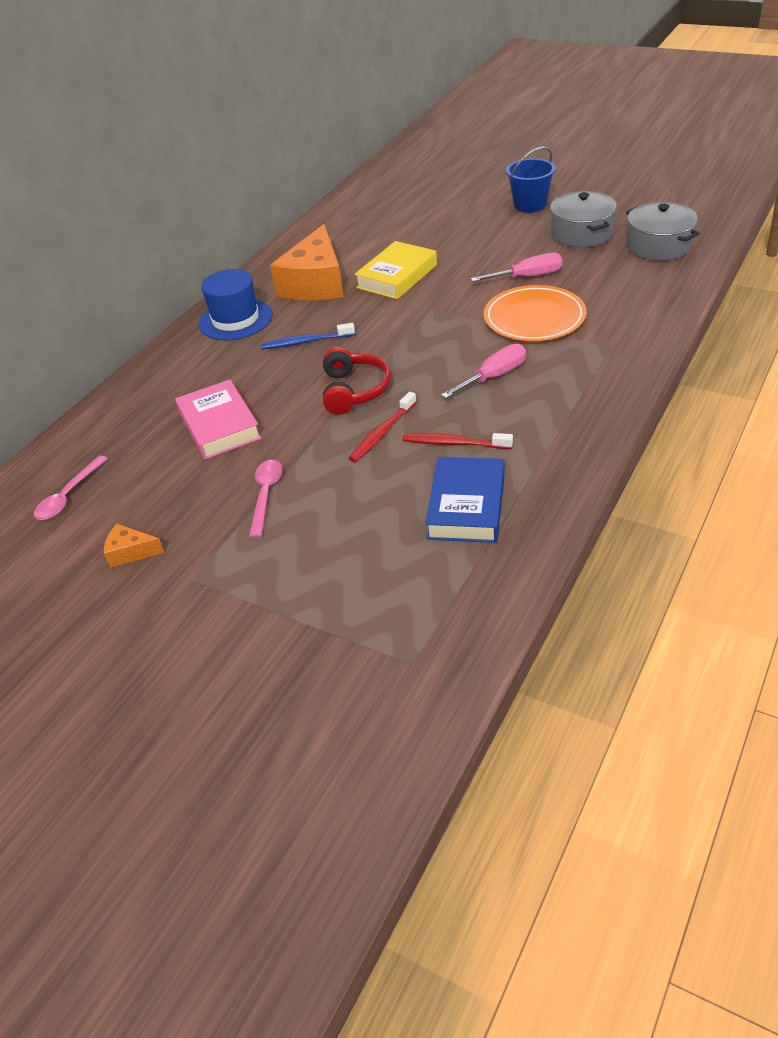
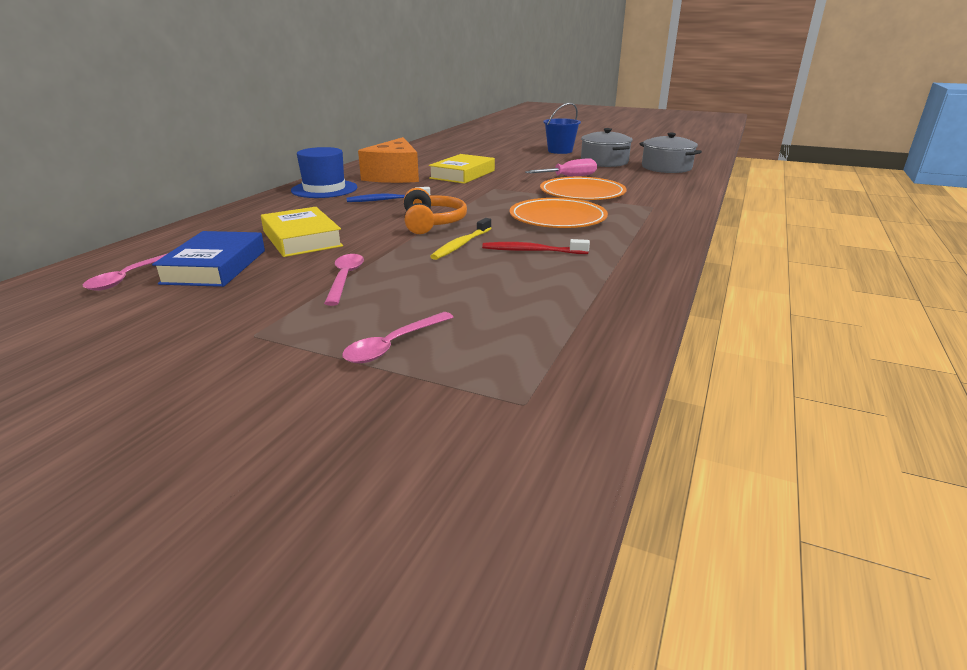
camera: 10 degrees left, 15 degrees down
orange cheese [104,524,165,568] -> none
pink book [175,380,262,459] -> yellow book [261,207,343,257]
red headphones [323,347,391,414] -> orange headphones [404,188,467,234]
red toothbrush [348,391,417,462] -> yellow toothbrush [430,218,491,260]
blue book [426,457,505,543] -> blue book moved to [152,231,265,287]
pink screwdriver [441,344,526,398] -> orange plate [510,198,608,228]
none -> pink spoon [342,312,453,363]

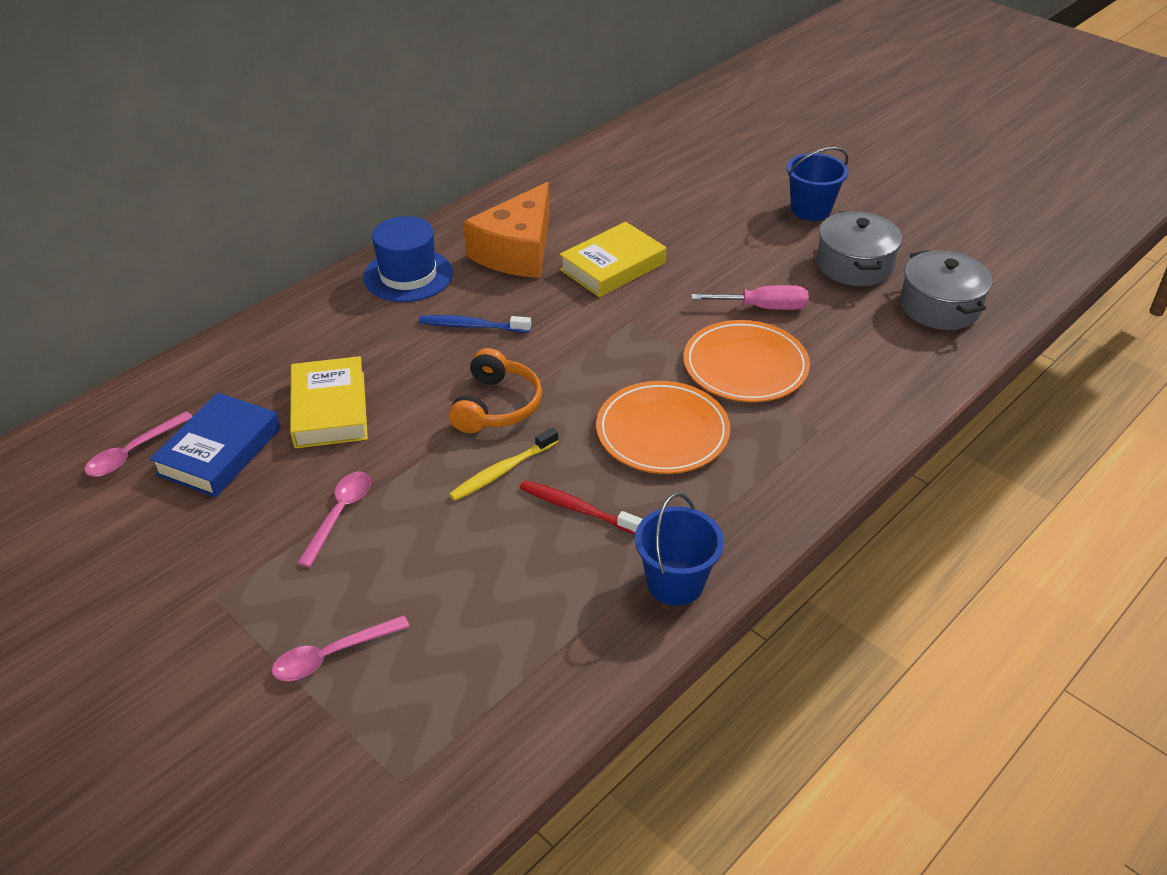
camera: 20 degrees right, 15 degrees up
none -> blue bucket [635,493,724,606]

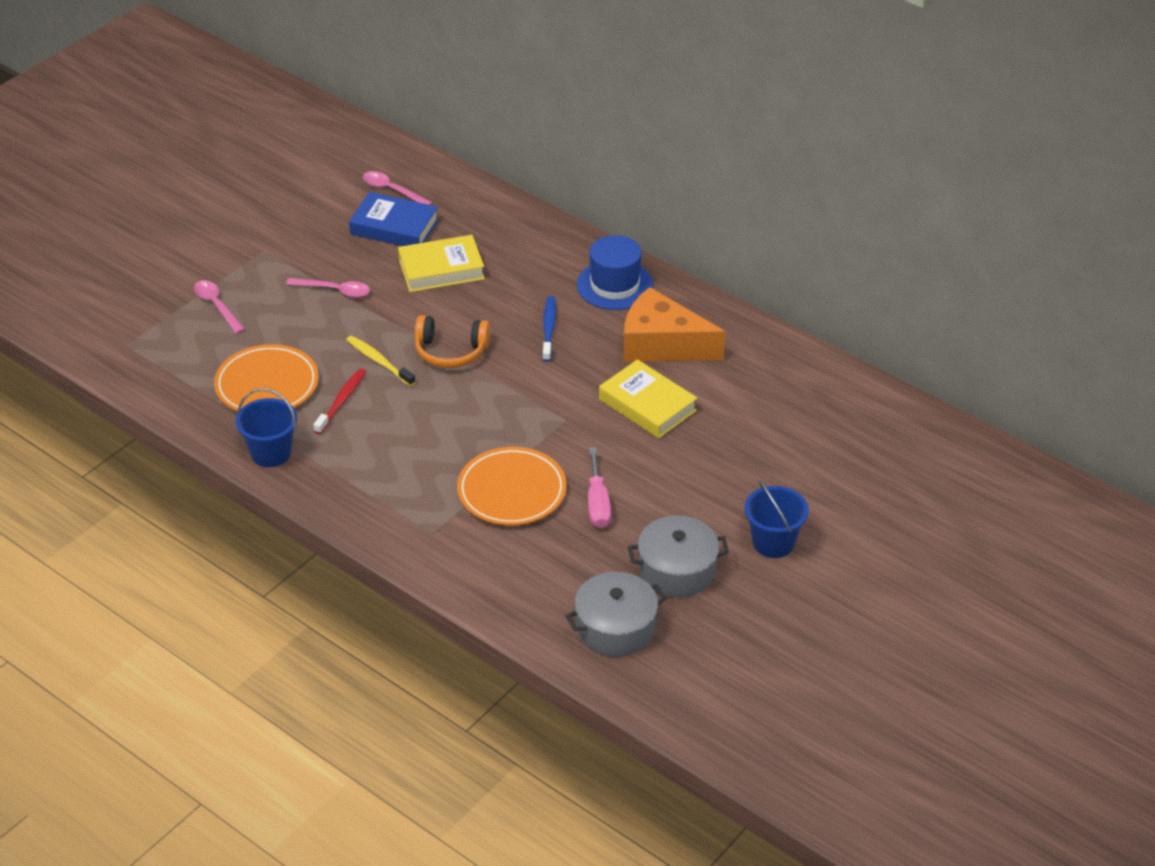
camera: 85 degrees right, 0 degrees up
orange plate [596,381,730,474] -> orange plate moved to [214,344,319,411]

